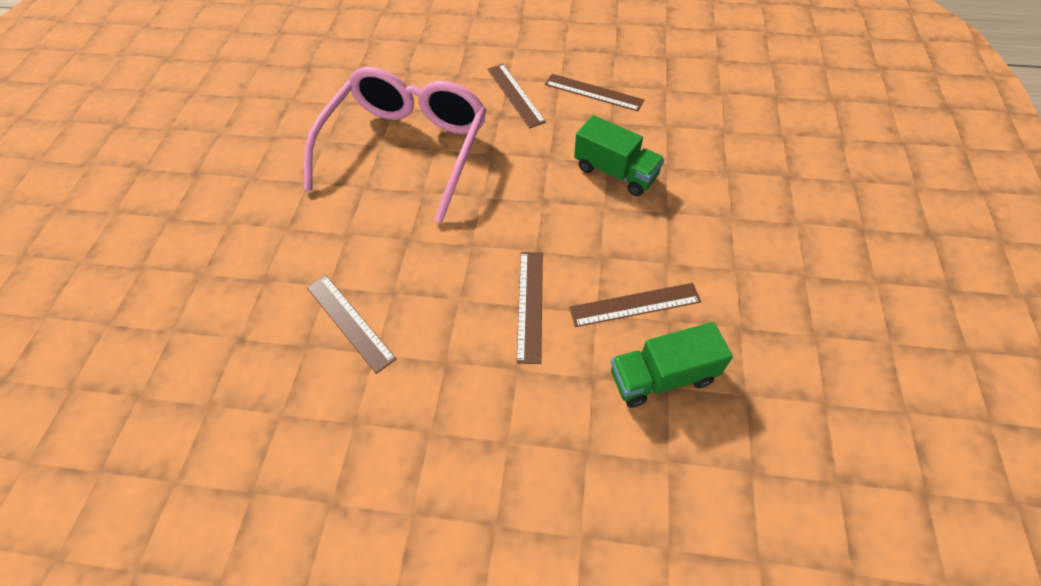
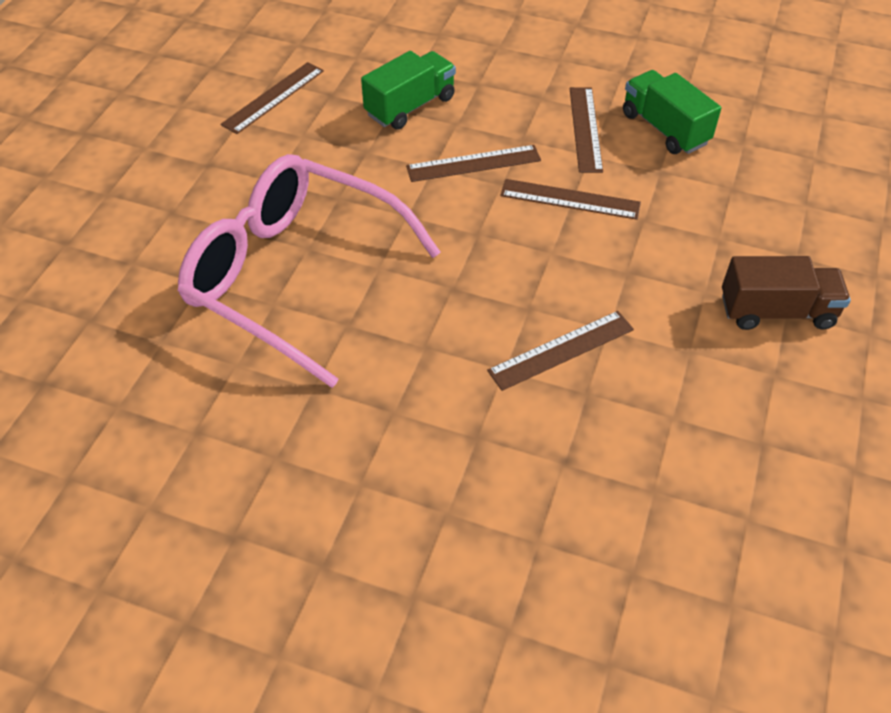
camera: 80 degrees left, 5 degrees down
brown ruler [487,64,546,128] -> brown ruler moved to [406,145,541,182]
green truck [611,322,733,408] -> green truck turned 150 degrees clockwise [623,70,721,154]
none -> brown truck [722,256,851,330]

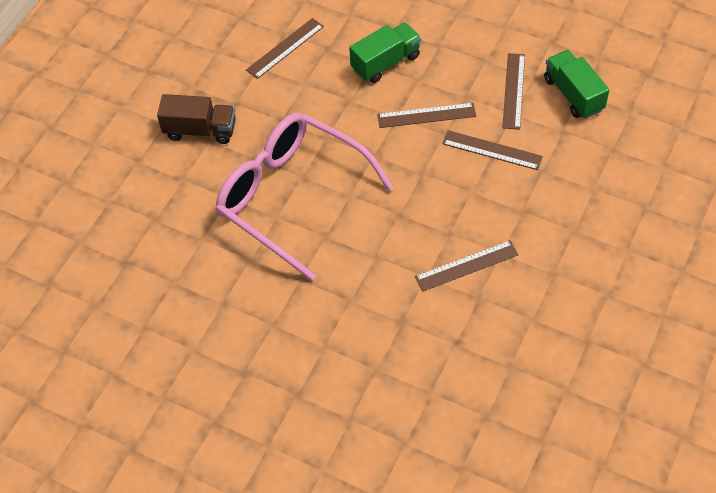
camera: 10 degrees right, 5 degrees up
brown truck [722,256,851,330] -> brown truck moved to [157,94,236,144]

